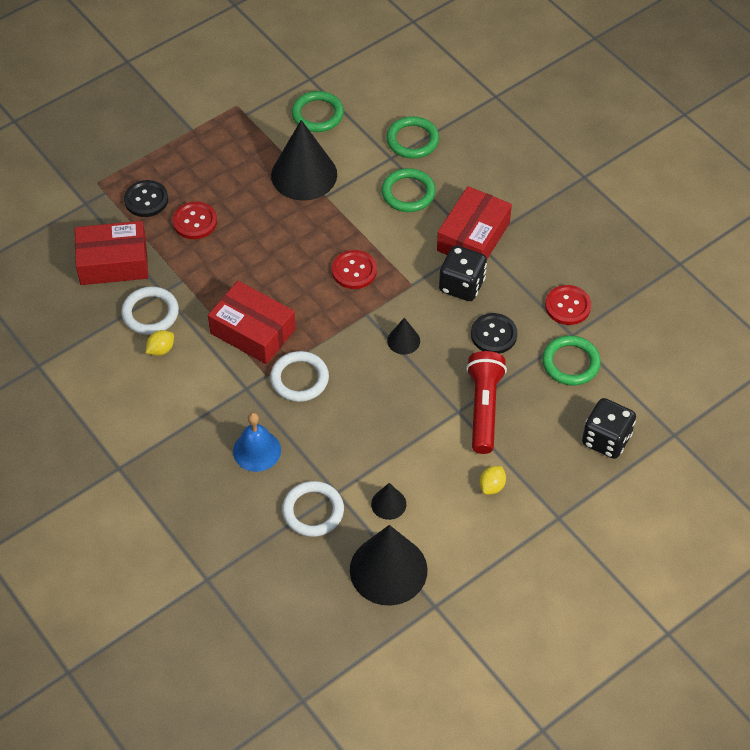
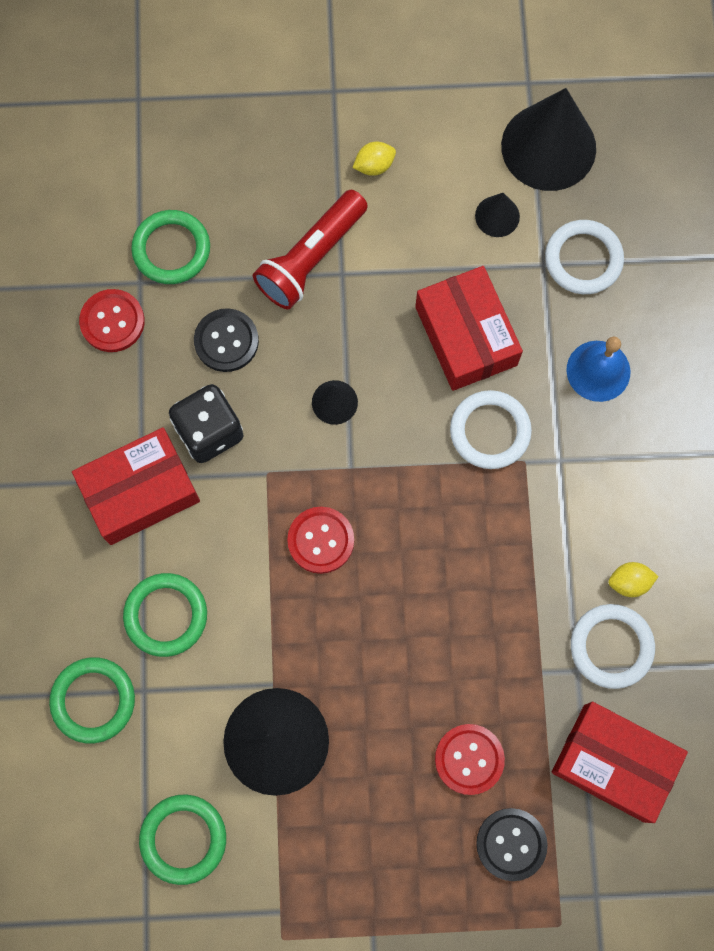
camera: 145 degrees left, 20 degrees up
red box [208,281,296,364] -> red box moved to [415,266,523,391]
black dice [582,398,636,459] -> none

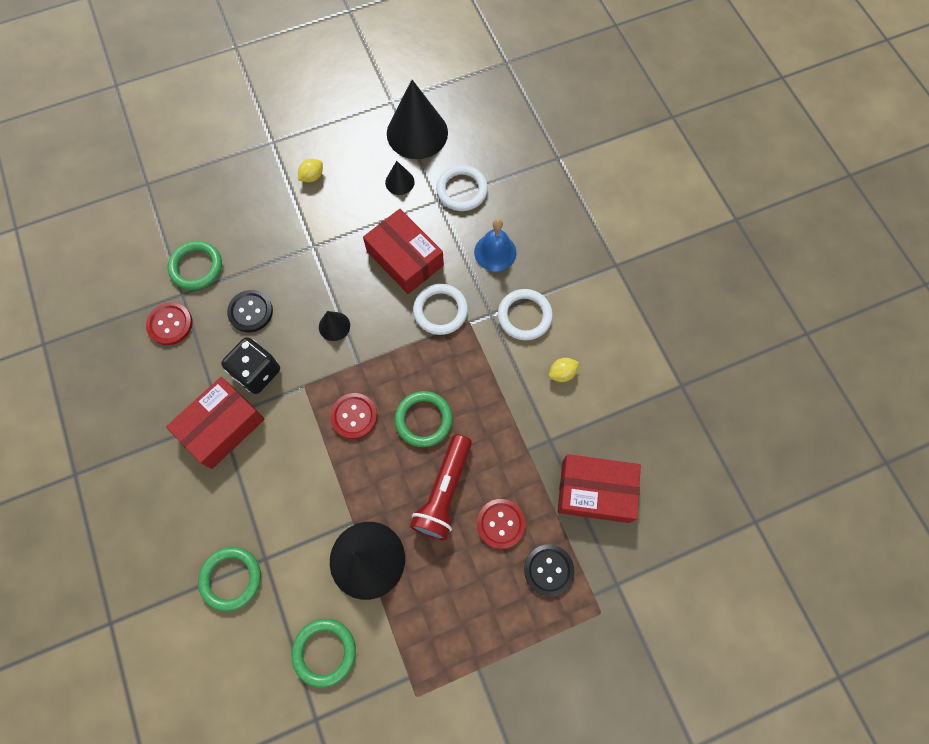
camera: 20 degrees left, 5 degrees down
green ring [123,573,207,657] -> green ring moved to [395,391,453,447]
red flashlight [253,190,368,309] -> red flashlight moved to [410,434,472,541]
white ring [571,604,655,689] -> white ring moved to [498,289,553,340]

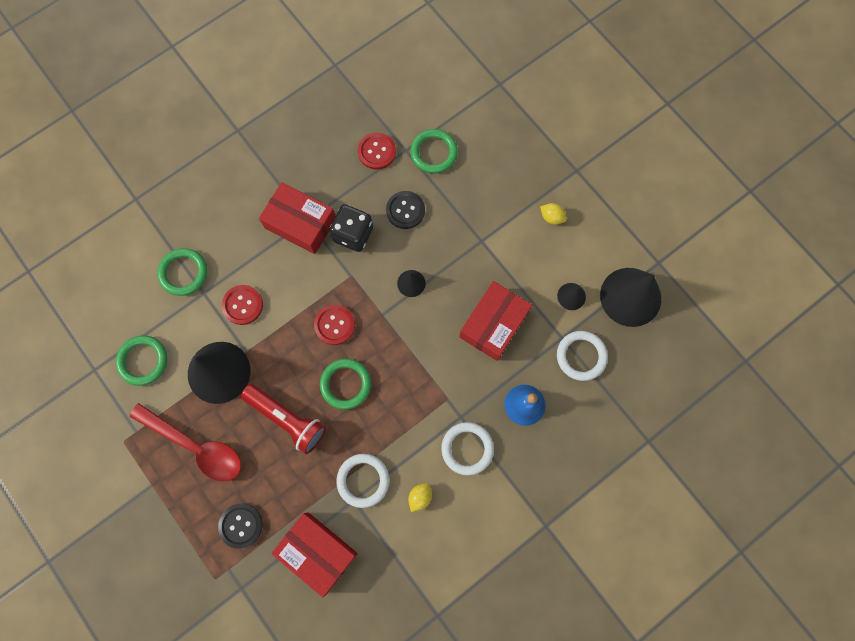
camera: 75 degrees right, 5 degrees up
red flashlight [410,434,472,541] -> red flashlight turned 150 degrees counterclockwise [241,384,326,454]
white ring [413,284,468,335] -> white ring moved to [336,454,390,508]
red button [477,499,526,549] -> red button moved to [222,285,263,325]
yellow lemon [549,358,579,382] -> yellow lemon turned 75 degrees clockwise [408,483,432,512]
red box [558,454,641,523] -> red box turned 45 degrees counterclockwise [271,512,358,597]
none -> red spoon [130,403,241,482]

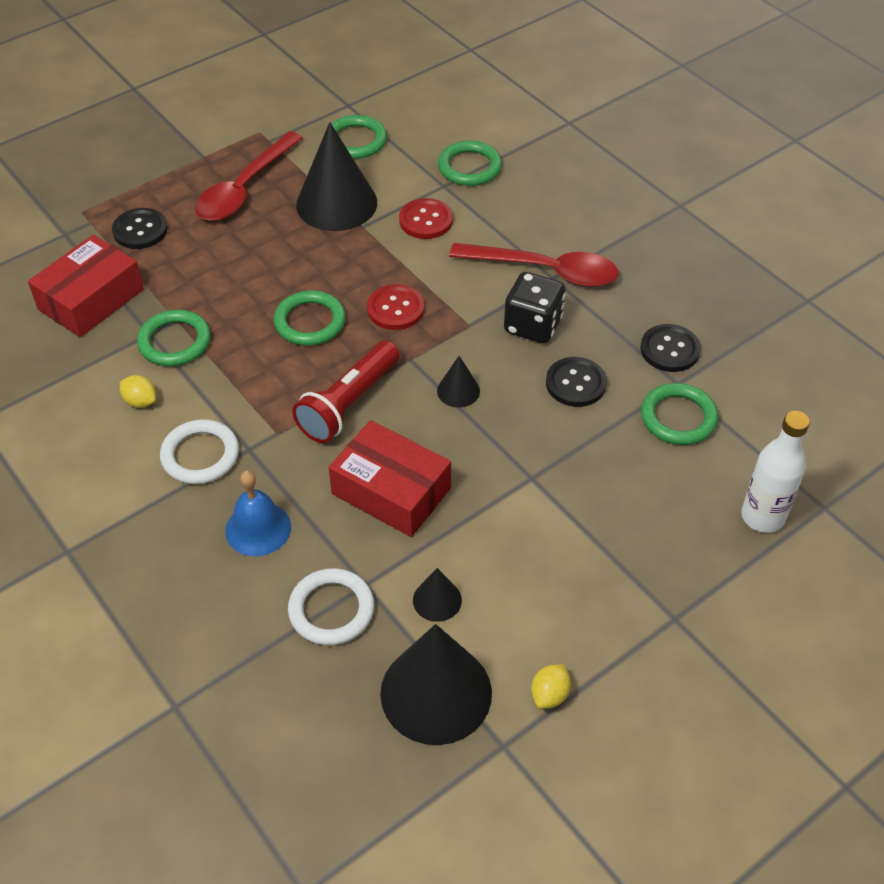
camera: 90 degrees right, 25 degrees down
red flashlight [241,384,326,454] -> red flashlight moved to [292,341,399,443]
red box [259,182,335,254] -> red spoon [449,243,618,287]
white ring [336,454,390,508] -> green ring [137,310,211,366]
red button [358,133,396,170] -> black button [640,324,701,372]
yellow lemon [540,203,567,225] -> yellow lemon moved to [531,664,571,709]
none -> white bottle [741,411,810,533]

